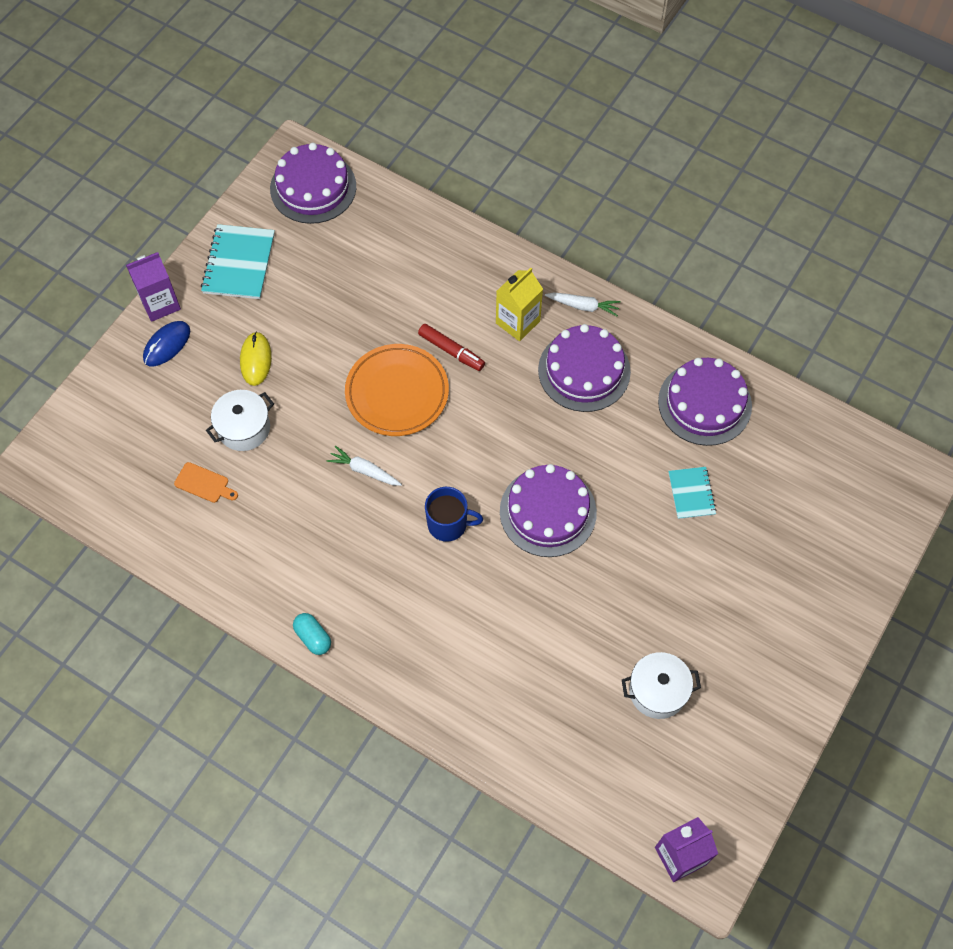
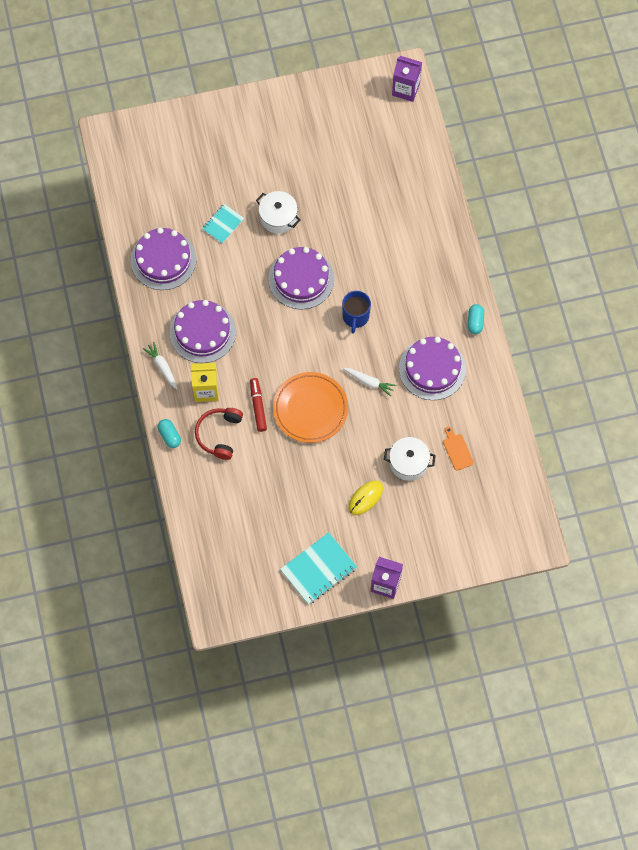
camera: 135 degrees left, 5 degrees up
blue mouse [143,321,190,366] -> none
purple cake [270,143,356,224] -> purple cake moved to [399,337,466,400]
white carrot [327,446,402,486] -> white carrot turned 45 degrees counterclockwise [343,368,396,397]
blue mug [425,487,483,542] -> blue mug turned 135 degrees counterclockwise [342,291,371,334]
white pot [622,652,701,719] -> white pot moved to [256,191,300,234]
none -> turquoise capsule [158,419,181,448]
none -> red headphones [195,408,243,460]

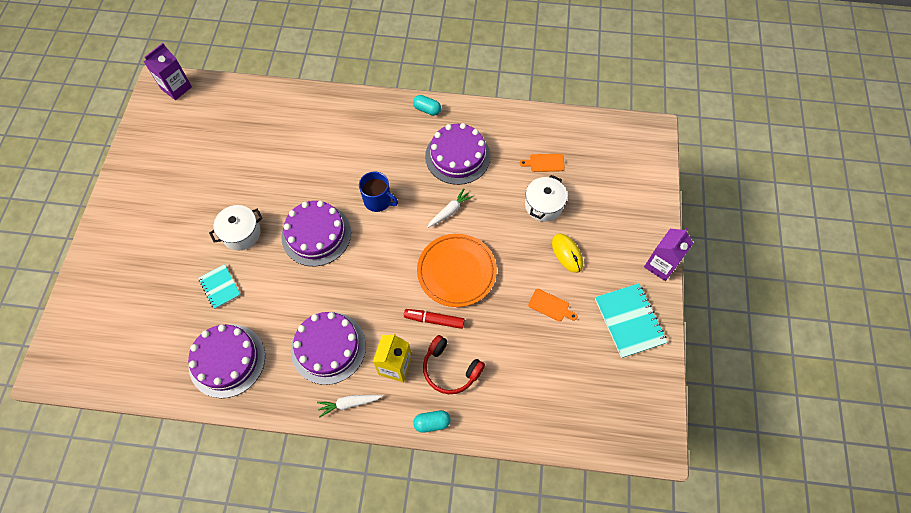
camera: 70 degrees left, 5 degrees down
none -> orange cutting board [528,289,578,321]

